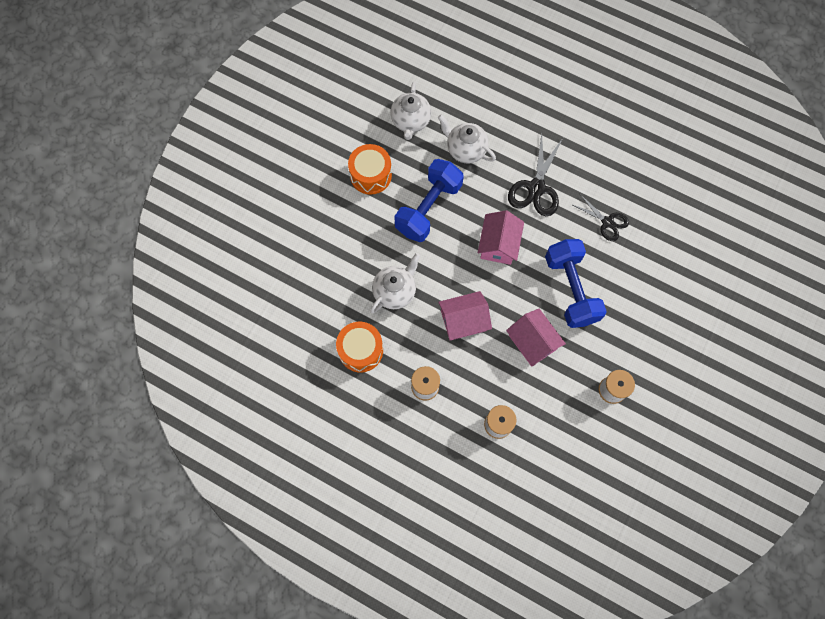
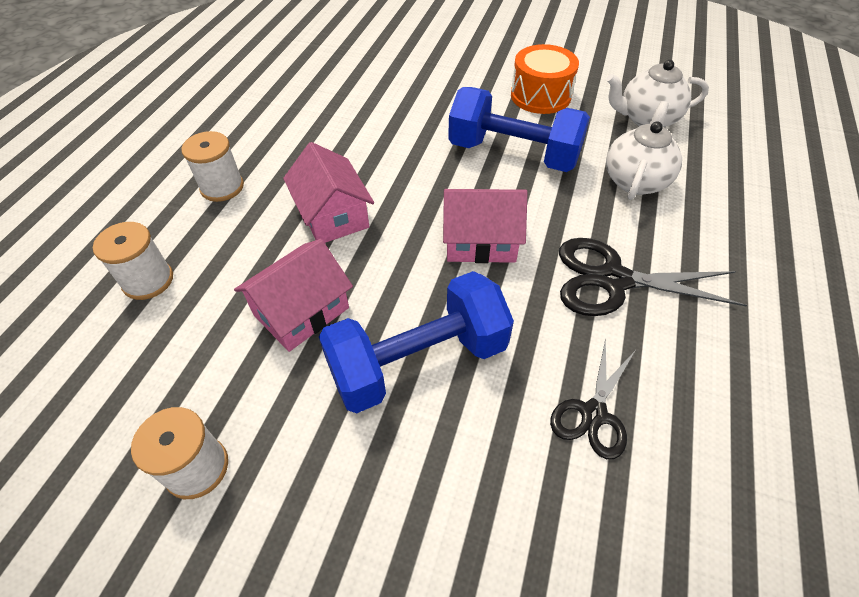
camera: 80 degrees right, 20 degrees down
orange drum [336,322,383,372] -> none
white teapot [370,253,420,313] -> none

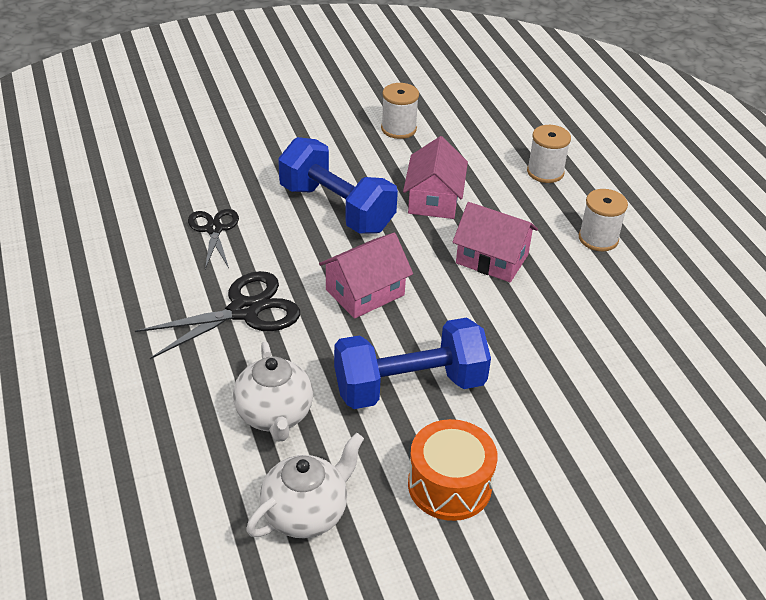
camera: 140 degrees right, 10 degrees down
blue dumbbell [319,271,514,413] -> blue dumbbell turned 75 degrees counterclockwise [278,137,398,234]

